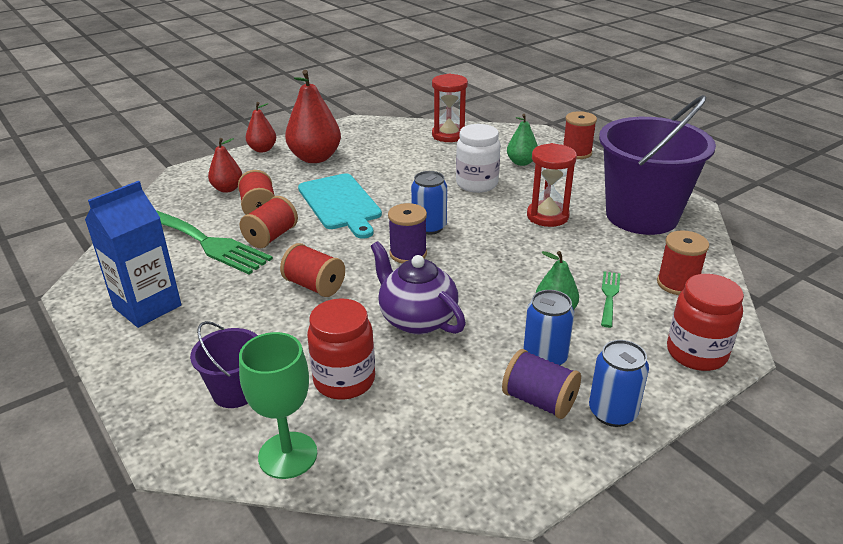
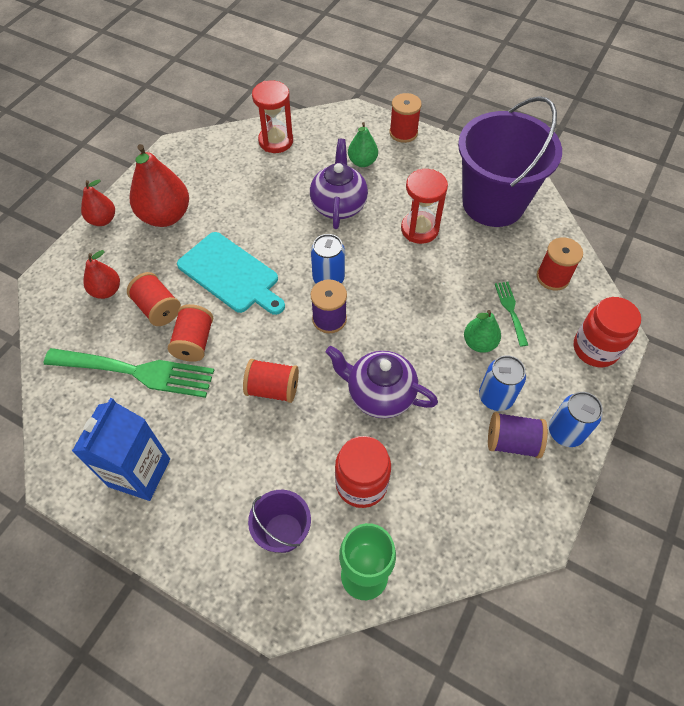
camera: 25 degrees left, 25 degrees up
white jar [456,124,501,193] -> purple teapot [310,139,368,229]

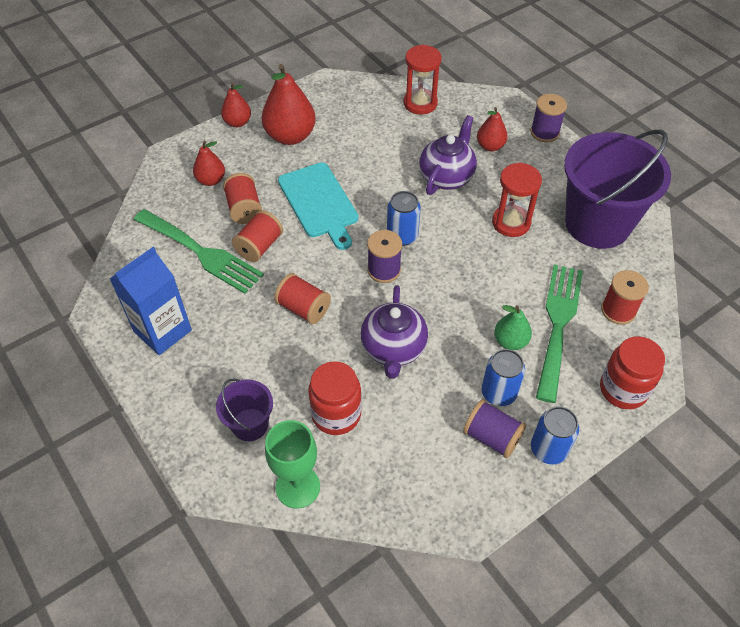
camera: 25 degrees right, 5 degrees down
purple teapot [326,346,438,418] -> purple teapot turned 135 degrees counterclockwise [361,285,428,379]
green pear [348,122,378,167] -> red pear [477,107,508,151]
red spool [390,93,422,143] -> purple spool [531,94,567,142]
green fork [495,282,528,347] -> green fork [536,265,583,403], size x2.09

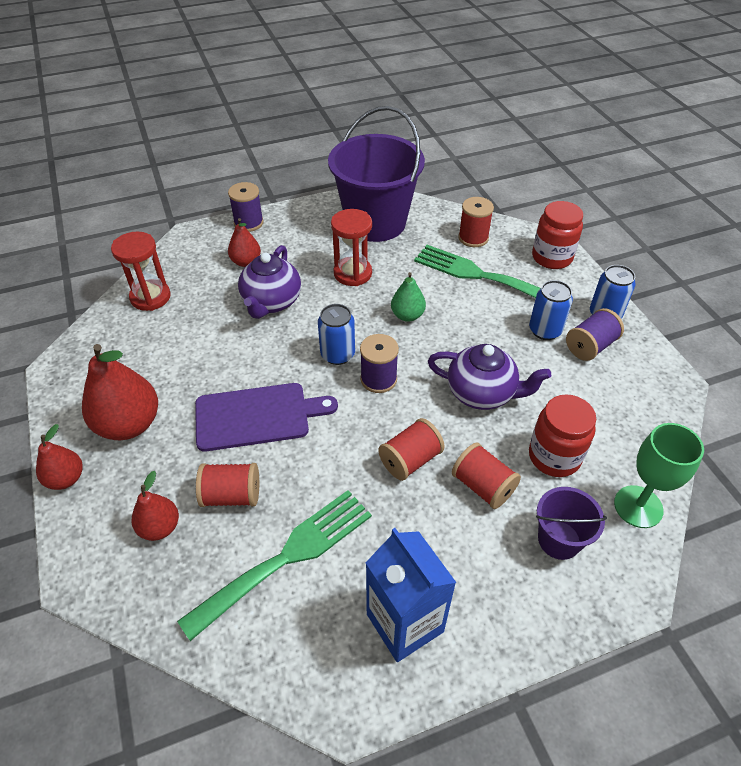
camera: 75 degrees left, 5 degrees down
red spool [232,210,283,262] -> red spool moved to [452,443,521,509]
turquoise cutting board [278,162,358,250] -> purple cutting board [195,383,338,452]
purple teapot [419,115,477,195] -> purple teapot turned 120 degrees counterclockwise [238,245,301,319]
green pear [494,305,532,350] -> green pear moved to [391,272,426,322]

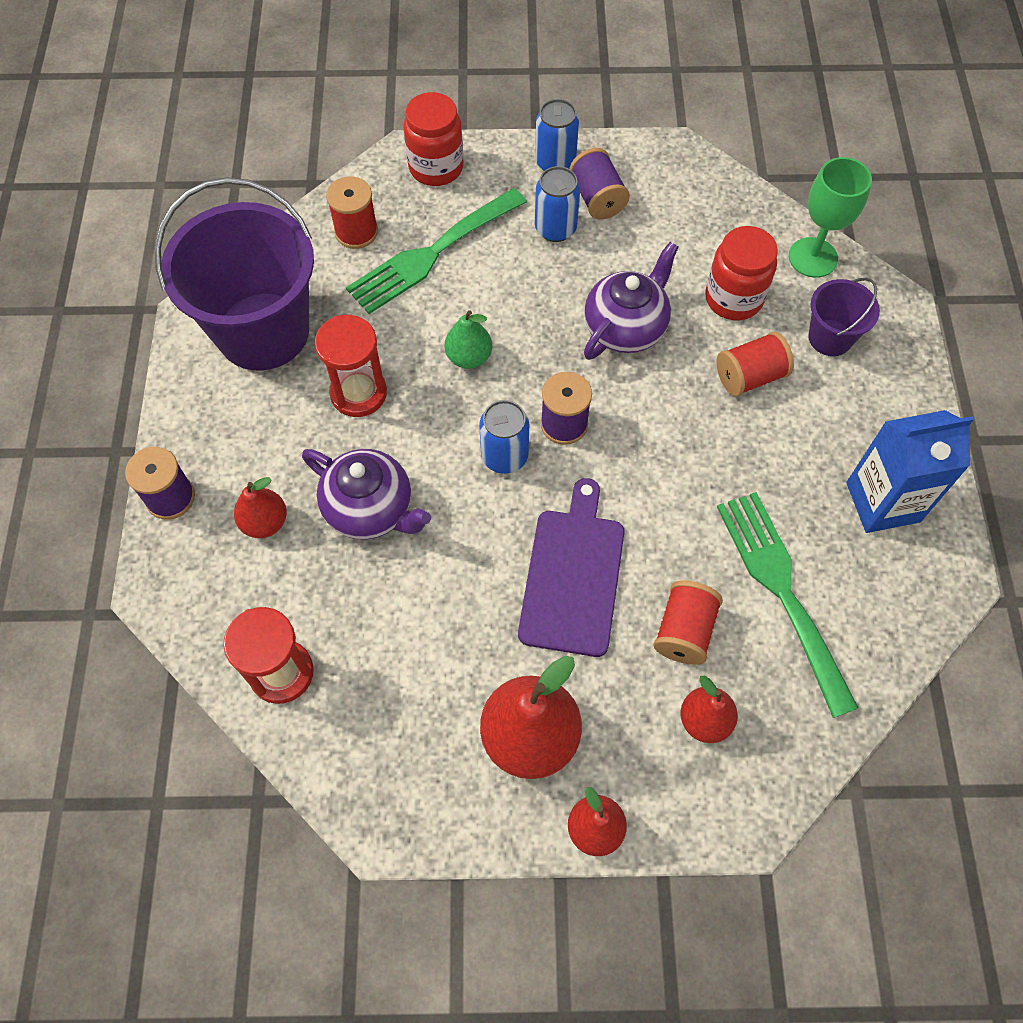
camera: 70 degrees left, 15 degrees up
red spool [378,418,445,481] -> none

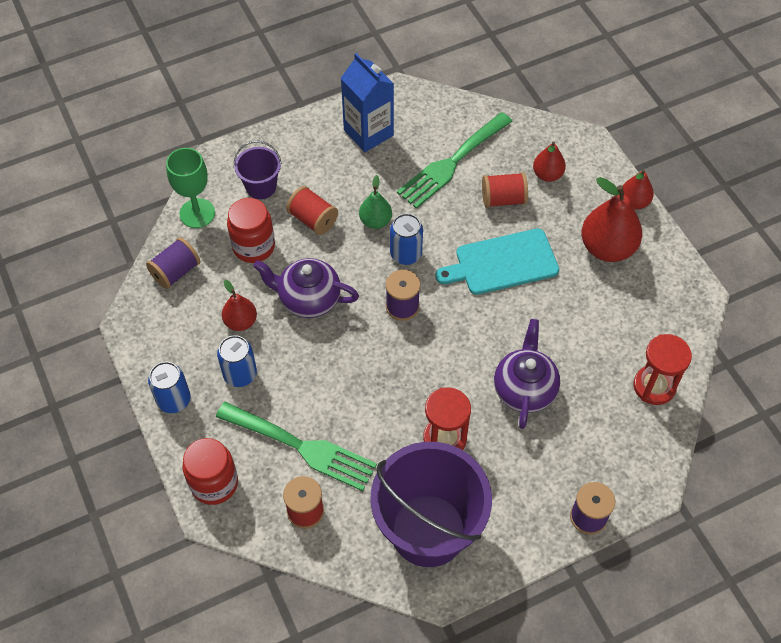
camera: 115 degrees left, 5 degrees down
red pear [234,477,287,538] -> red pear moved to [222,280,257,331]
green pear [445,310,492,369] -> green pear moved to [359,175,392,229]
blue can [479,400,529,474] -> blue can moved to [390,213,423,265]
purple cutting board [518,478,624,657] -> turquoise cutting board [435,228,559,295]
purple spool [569,148,630,220] -> purple spool moved to [146,237,200,289]

